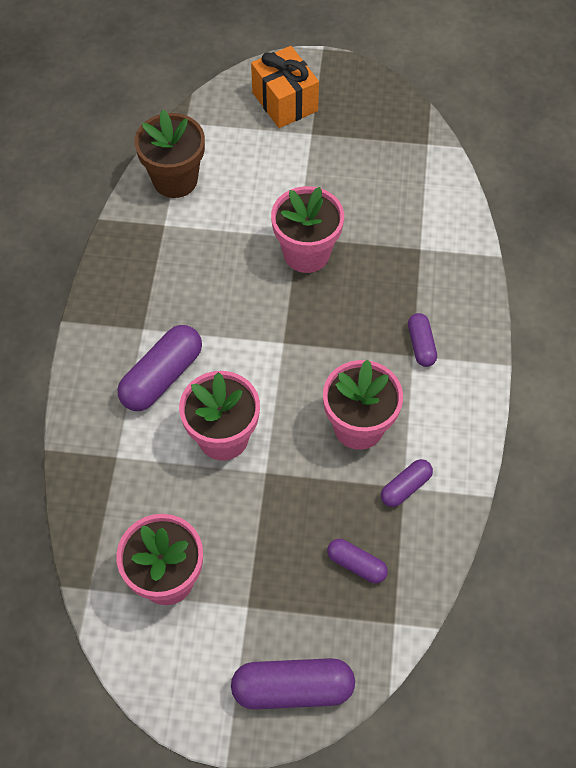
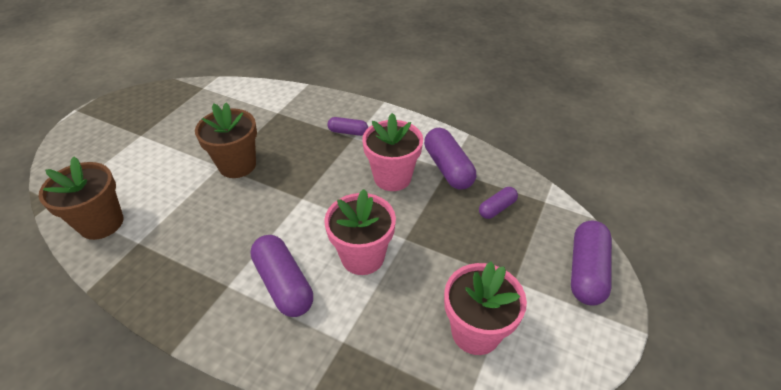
camera: 70 degrees left, 15 degrees down
orange gift [251,46,319,128] -> none
pink flower pot [271,186,344,273] -> brown flower pot [195,102,257,178]
purple capsule [381,459,433,507] -> purple capsule [424,128,476,190], size x1.78

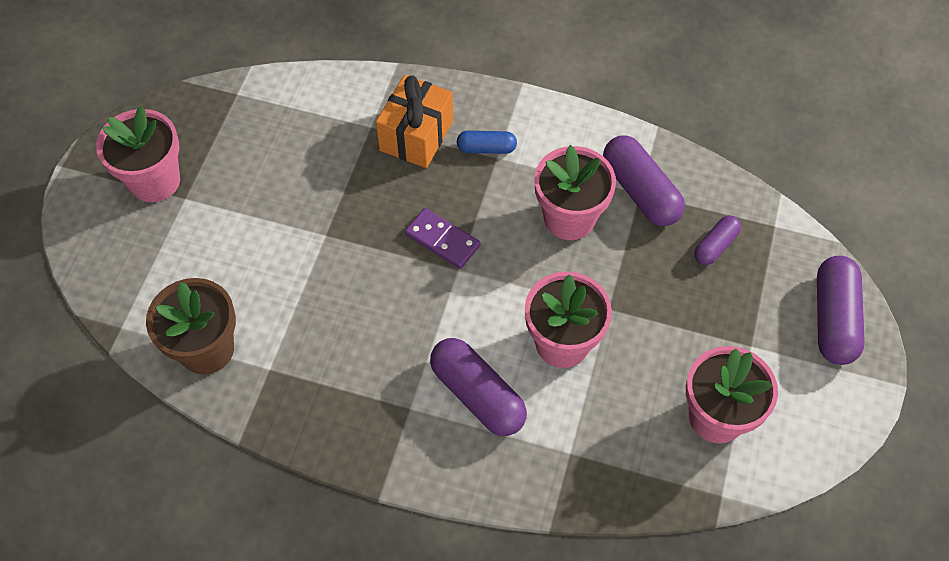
camera: 10 degrees left, 15 degrees up
brown flower pot [195,102,257,178] -> none
purple capsule [327,117,368,136] -> blue capsule [457,131,517,154]
none -> pink flower pot [96,106,180,203]
none -> orange gift [376,75,453,168]
none -> purple domino [405,208,480,269]

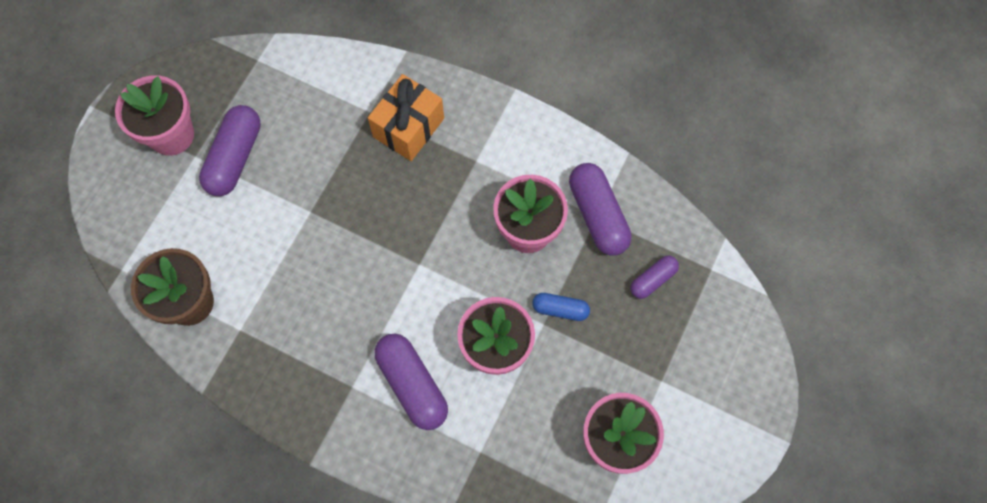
camera: 10 degrees right, 10 degrees up
purple domino [405,208,480,269] -> none
blue capsule [457,131,517,154] -> blue capsule moved to [532,293,590,321]
purple capsule [817,256,865,365] -> purple capsule moved to [199,105,261,196]

